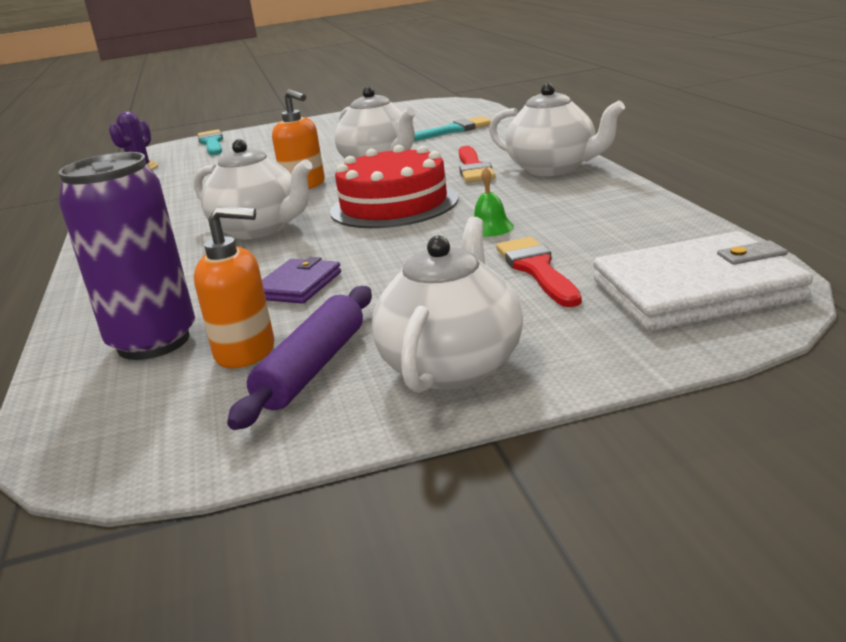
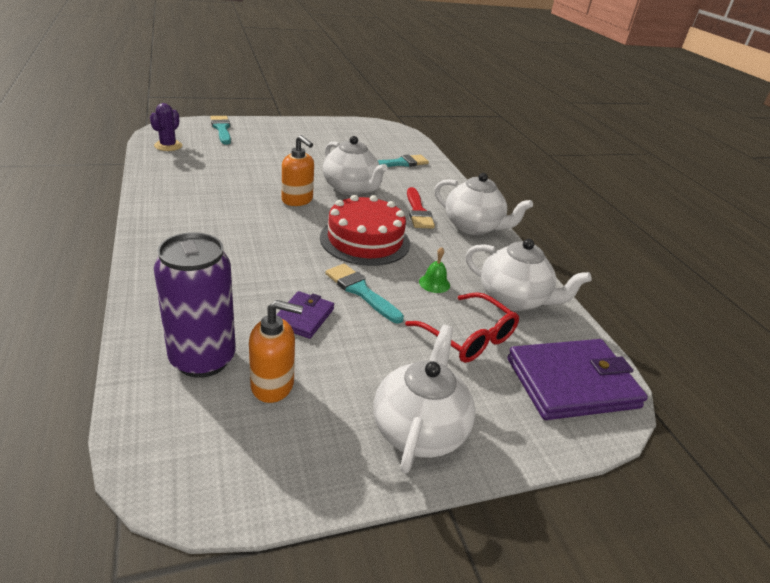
camera: 10 degrees left, 10 degrees up
white teapot [194,139,313,239] -> white teapot moved to [466,239,592,311]
purple rolling pin [227,286,372,430] -> none
red brush [496,237,582,307] -> red glasses [405,292,519,363]
white wallet [593,231,813,331] -> purple wallet [507,339,648,420]
none -> turquoise brush [325,264,404,324]

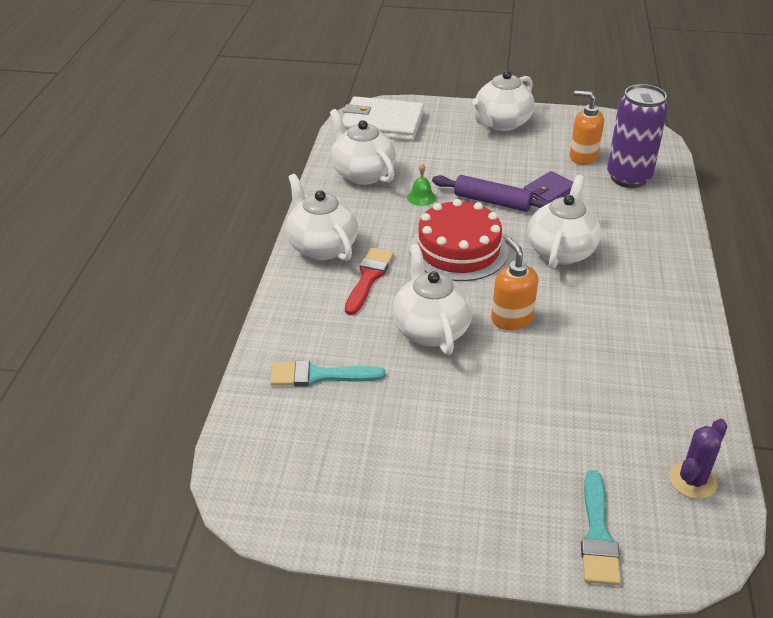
camera: 150 degrees left, 5 degrees up
turquoise brush [325,264,404,324] -> purple rolling pin [432,175,552,212]
red glasses [405,292,519,363] -> none
purple wallet [507,339,648,420] -> white wallet [342,96,424,141]
none -> white teapot [528,175,601,269]

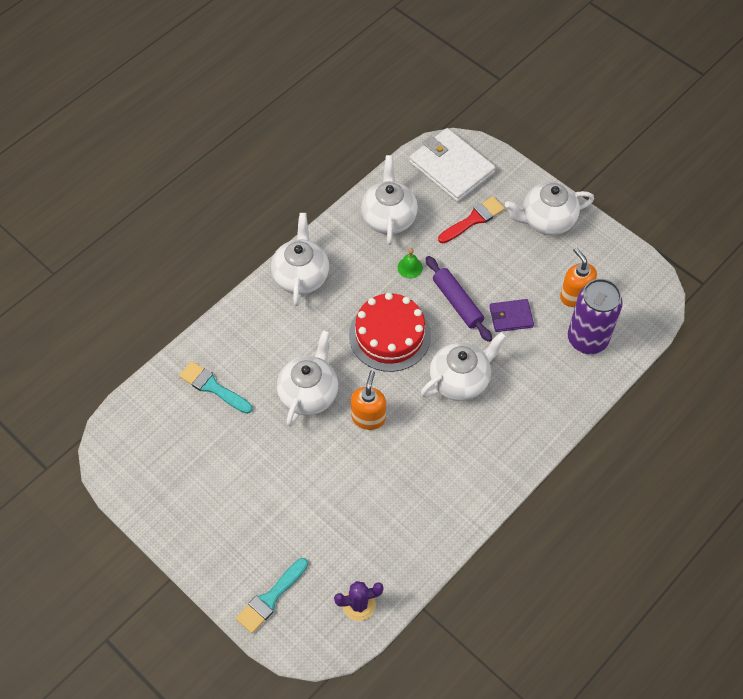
camera: 35 degrees right, 20 degrees up
red brush [345,248,394,315] -> red brush moved to [438,196,505,243]

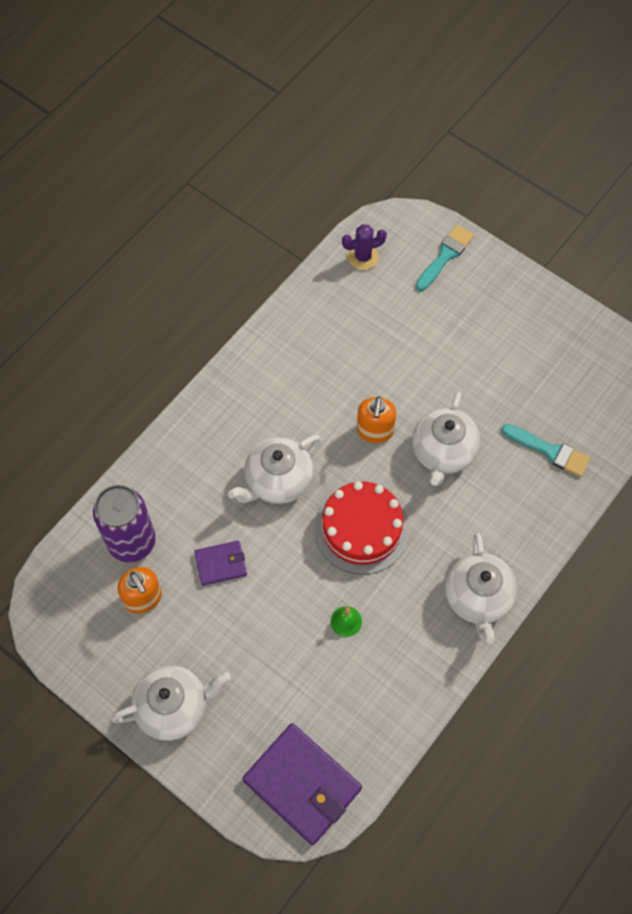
camera: 175 degrees right, 5 degrees up
white teapot [361,155,418,245] -> none
white wallet [409,128,496,202] -> purple wallet [242,723,362,845]
purple rolling pin [426,256,492,342] -> none
red brush [438,196,505,243] -> none

